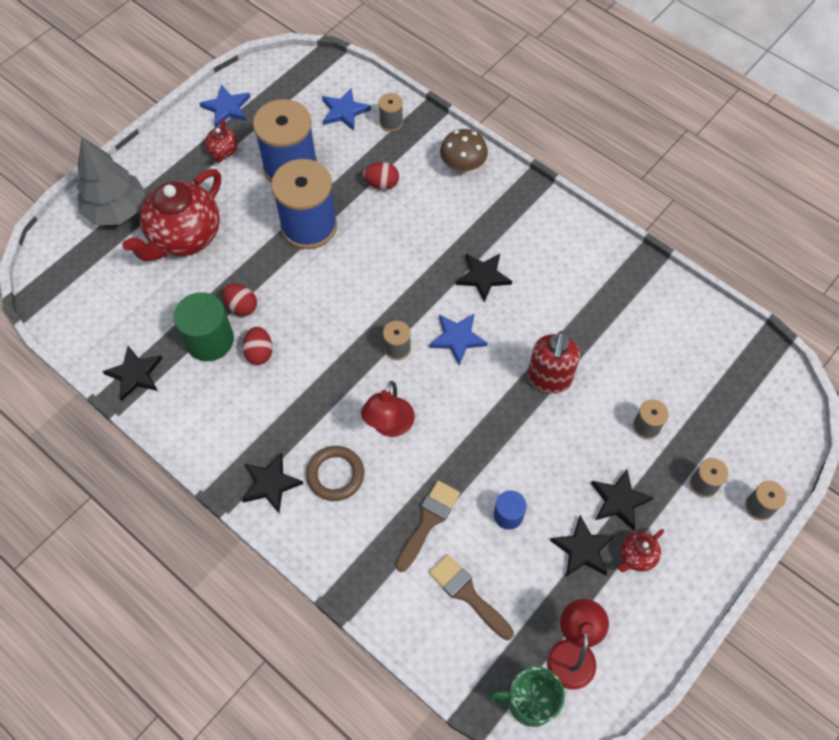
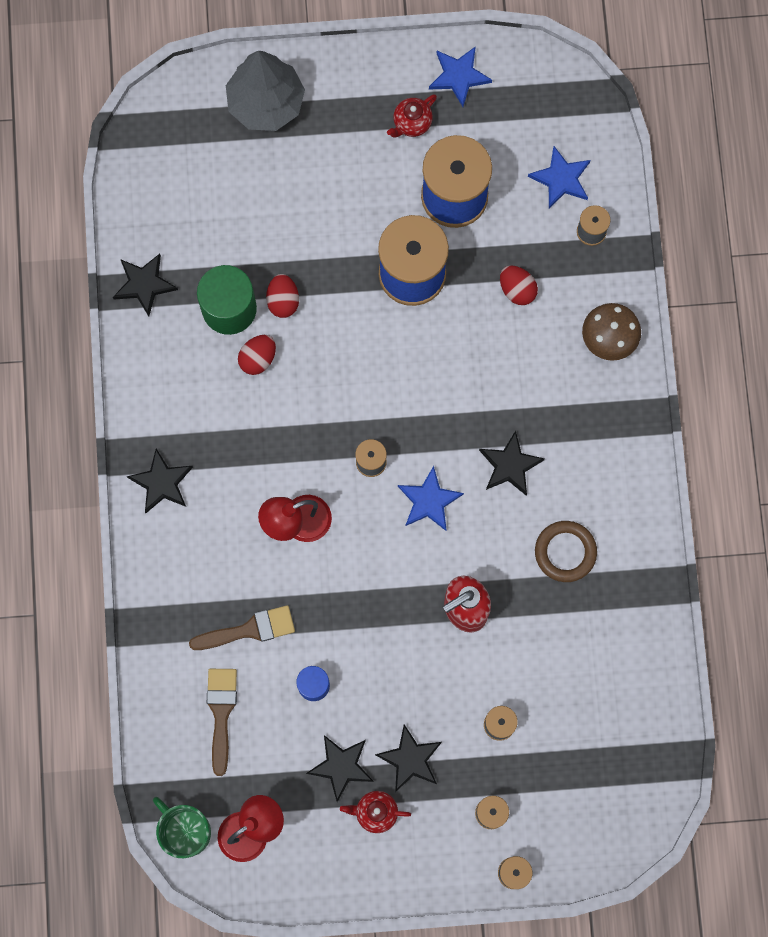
camera: 45 degrees right, 15 degrees up
red teapot [122,169,221,262] -> none
brown ring [306,446,364,501] -> brown ring moved to [535,521,597,582]

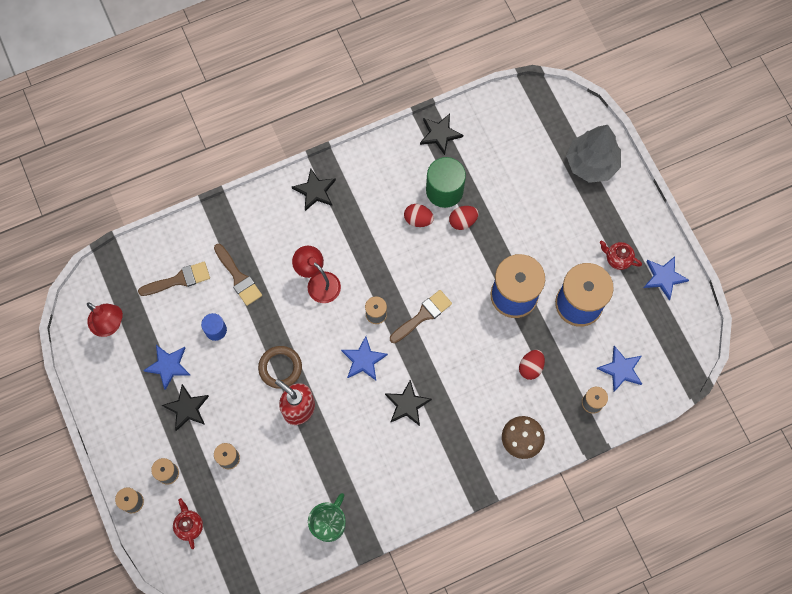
camera: 70 degrees right, 5 degrees down
green mug [153,797,211,858] -> green mug moved to [308,493,346,542]
black star [306,735,374,802] -> blue star [143,345,190,390]
red teapot [340,791,411,833] -> red teapot moved to [173,498,203,549]
brown ring [535,521,597,582] -> brown ring moved to [258,346,302,389]
none -> brown brush [390,290,452,343]

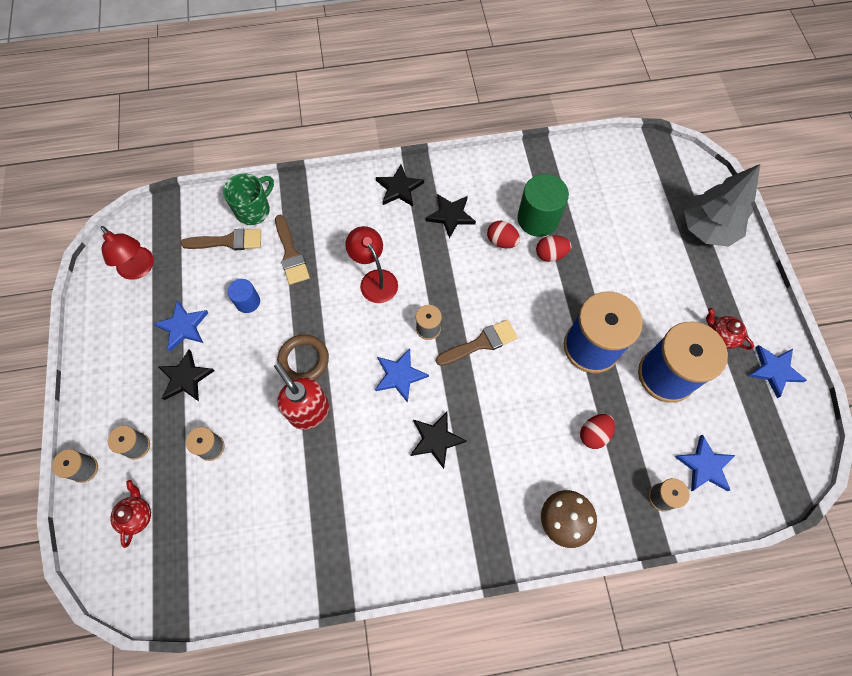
camera: 15 degrees right, 5 degrees down
green mug [308,493,346,542] -> green mug moved to [223,174,274,225]
black star [420,114,463,155] -> black star moved to [426,194,476,239]

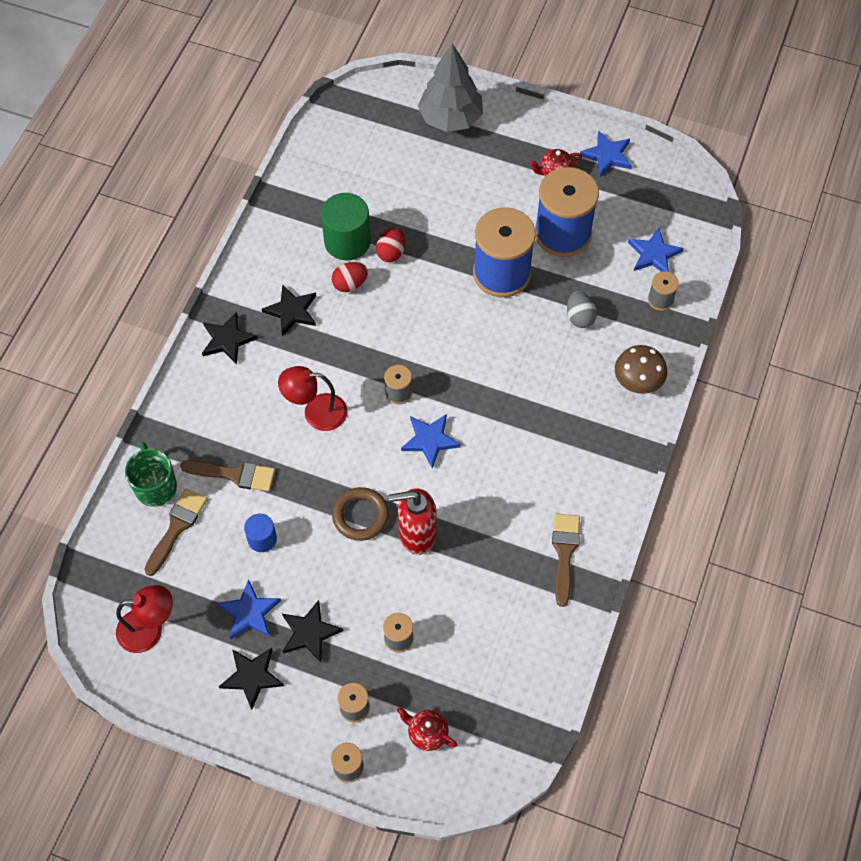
camera: 60 degrees left, 5 degrees down
black star [411,412,467,469] -> black star moved to [219,648,284,710]
brown brush [436,319,518,366] -> brown brush moved to [552,513,580,607]
red egg [580,414,615,449] -> grey egg [567,291,597,328]

